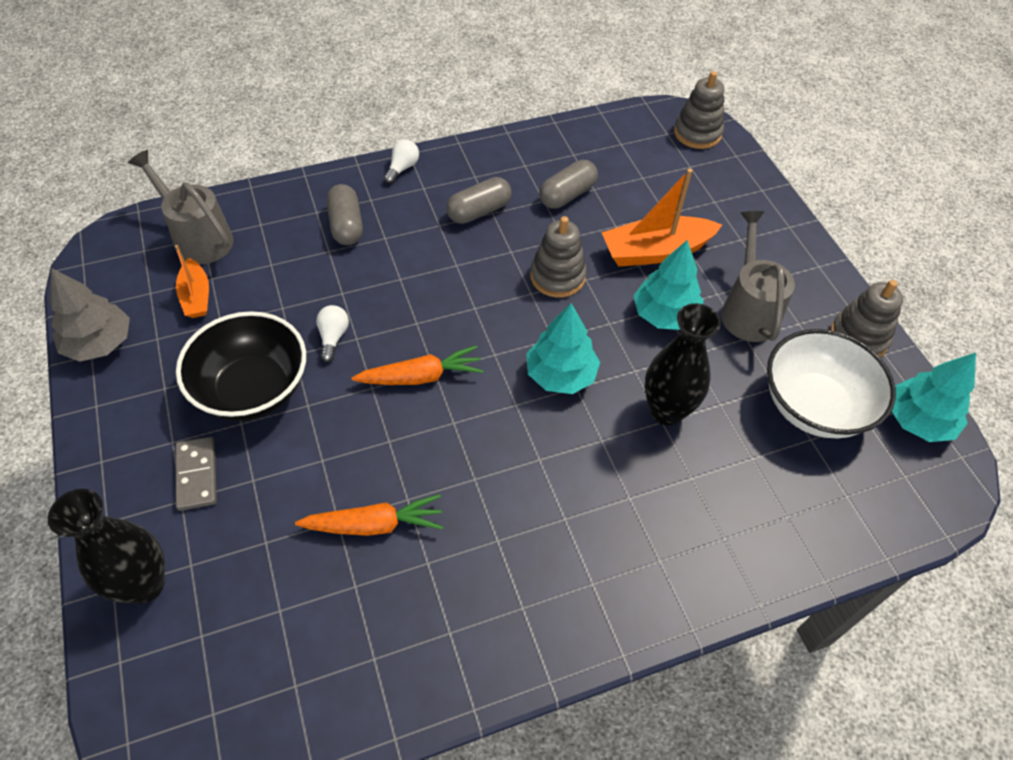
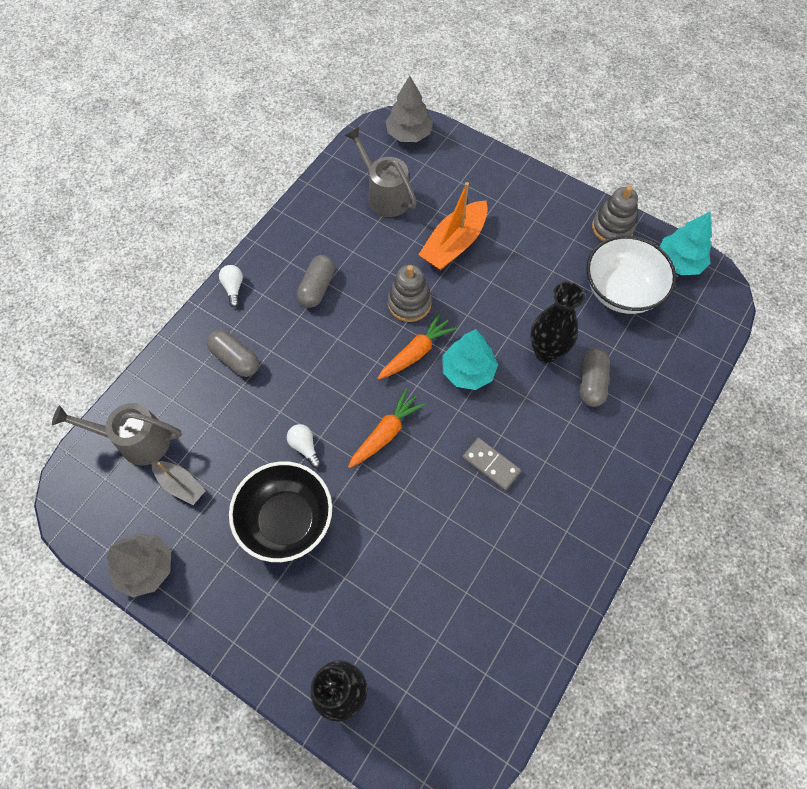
camera: 35 degrees left, 10 degrees up
orange boat [175,245,209,318] -> grey boat [151,461,206,505]
grey domino [176,436,217,511] -> grey domino moved to [462,438,521,491]
orange carrot [295,494,443,536] -> orange carrot moved to [378,313,457,380]
grey capsule [539,160,598,209] -> grey capsule moved to [579,348,610,407]
turquoise tree [633,240,704,330] -> none
grey stacking toy [674,71,724,149] -> grey tree [386,75,433,142]
grey watering can [721,211,795,342] -> grey watering can moved to [344,127,417,217]

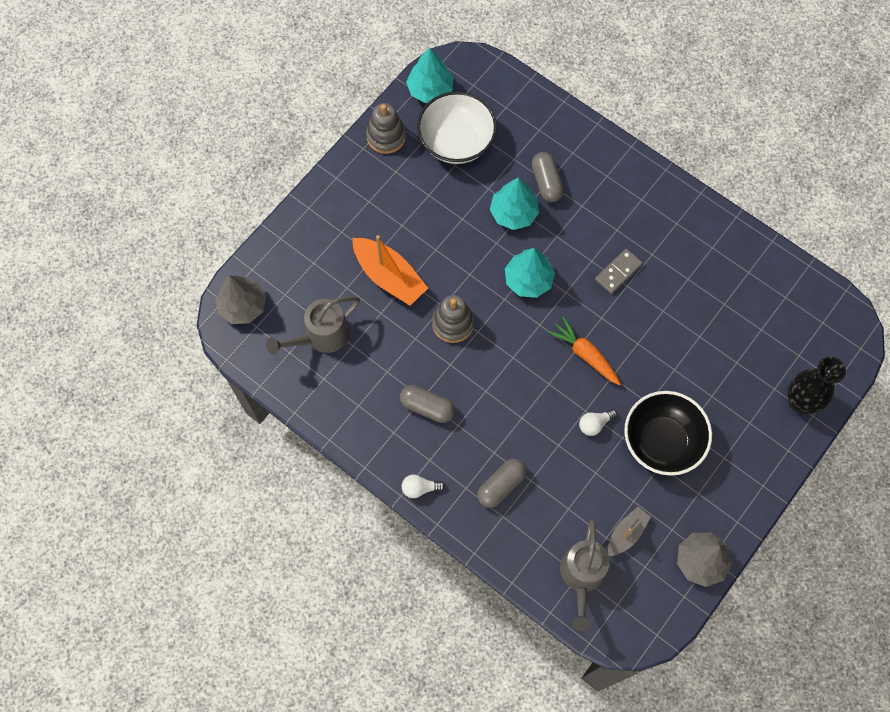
camera: 85 degrees left, 5 degrees up
orange carrot [378,313,457,380] -> none
black vase [530,282,585,363] -> turquoise tree [490,178,539,230]
grey capsule [579,348,610,407] -> grey capsule turned 60 degrees clockwise [532,152,564,202]

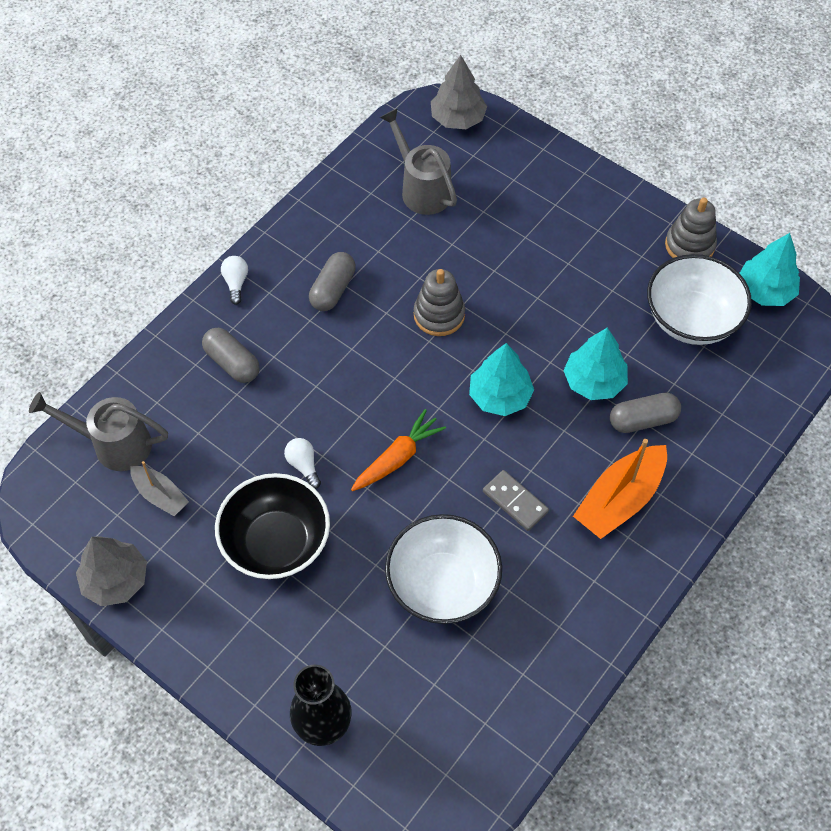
camera: 90 degrees right, 10 degrees down
orange boat [353,235,428,306] -> orange boat moved to [573,439,667,539]
none -> white bowl [385,514,502,624]

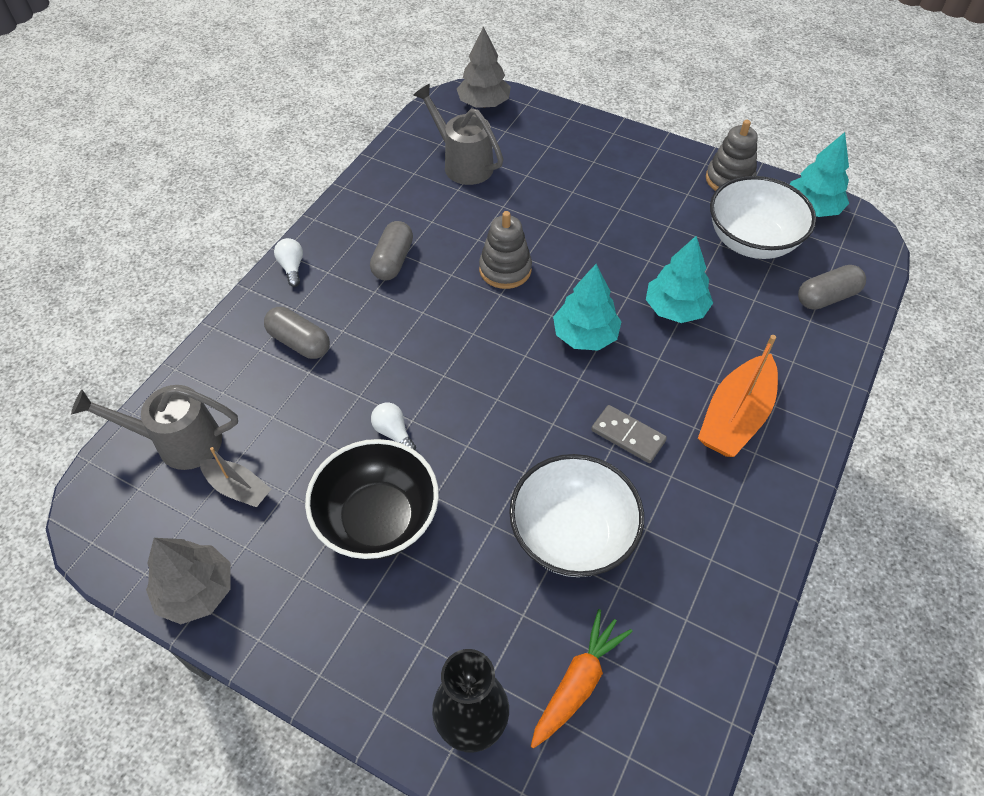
camera: 10 degrees left, 5 degrees down
orange carrot [351,409,446,491] -> orange carrot moved to [531,609,632,748]
grey capsule [610,393,681,433] -> grey capsule moved to [798,265,866,310]

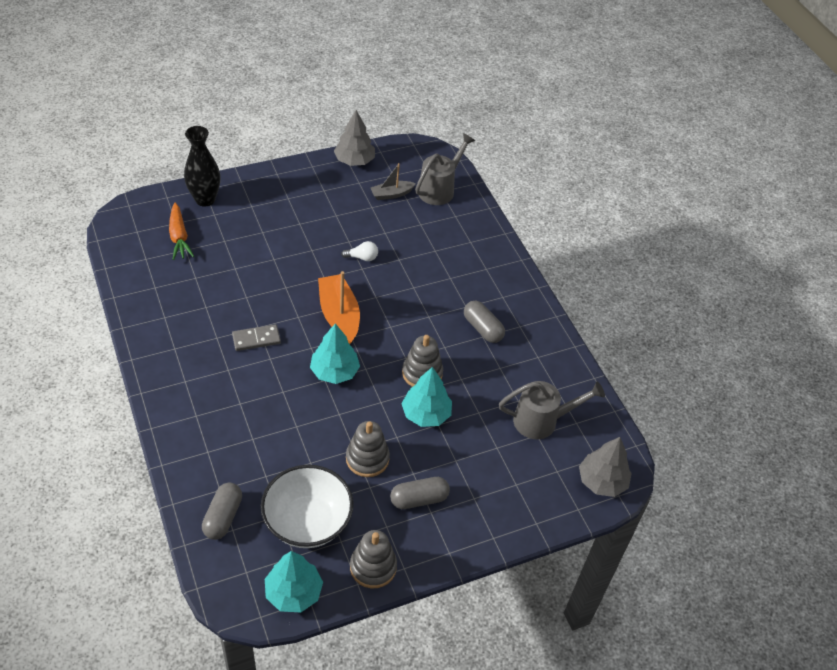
camera: 125 degrees right, 5 degrees down
grey capsule [264,307,330,359] -> grey capsule moved to [390,477,450,509]
white light bulb [274,238,303,287] -> none
black bowl [305,439,439,560] -> none
white bowl [509,454,644,577] -> none
turquoise tree [646,236,713,323] -> turquoise tree moved to [401,367,452,427]
orange boat [698,335,778,457] -> orange boat moved to [318,271,360,344]
none -> grey stacking toy [346,421,390,477]

